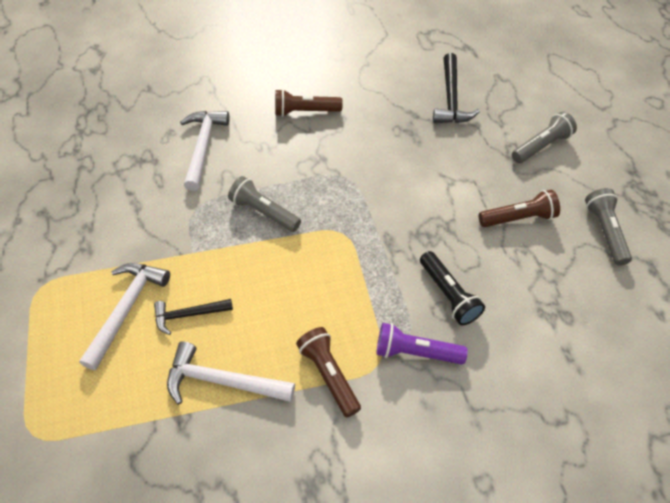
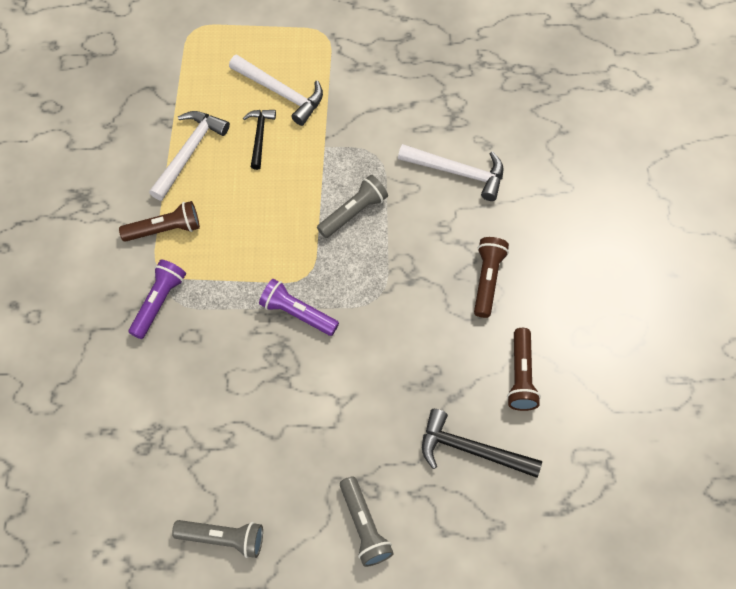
camera: 105 degrees right, 10 degrees up
black flashlight [420,251,485,326] -> none
brown flashlight [479,190,560,227] -> brown flashlight moved to [507,328,541,411]
none -> purple flashlight [259,279,339,336]

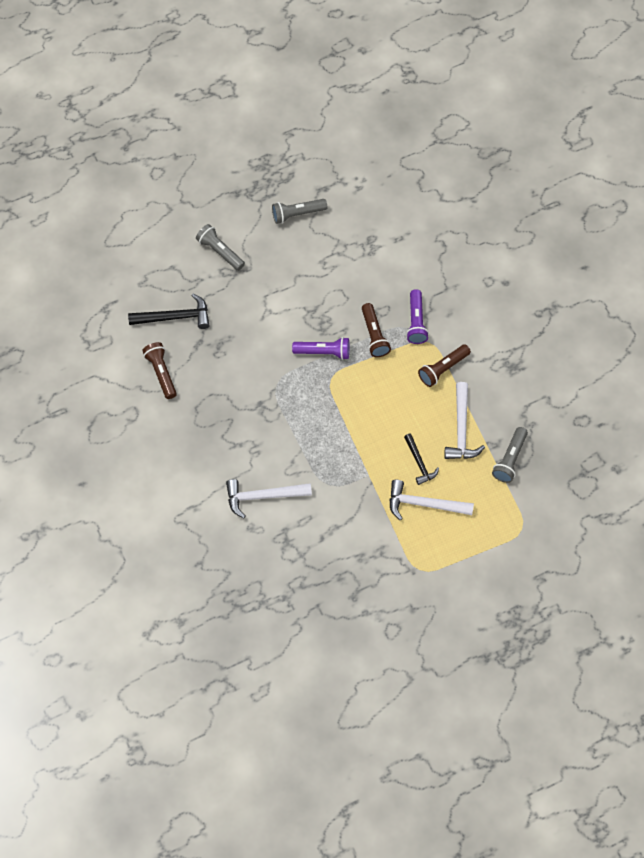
camera: 155 degrees right, 0 degrees up
grey flashlight [317,175,388,238] -> grey flashlight moved to [492,427,528,483]
brown flashlight [474,237,509,318] -> brown flashlight moved to [362,303,391,357]

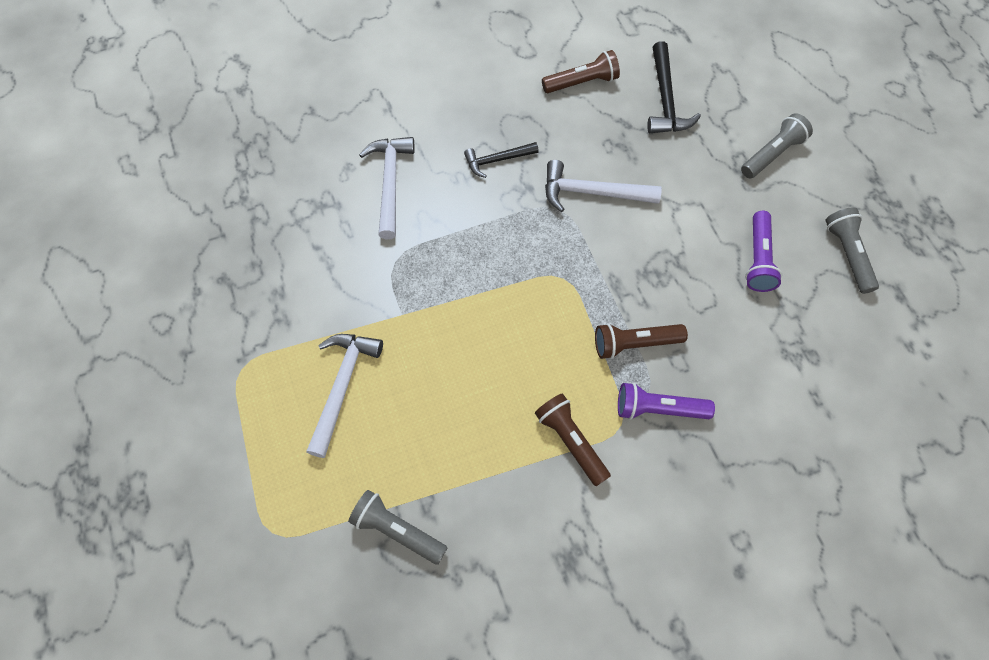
camera: 95 degrees right, 0 degrees up
purple flashlight [292,337,349,360] -> purple flashlight moved to [745,211,782,292]
black hammer [404,433,439,485] -> black hammer moved to [464,142,539,178]
white hammer [444,382,485,459] -> white hammer moved to [545,160,662,212]

